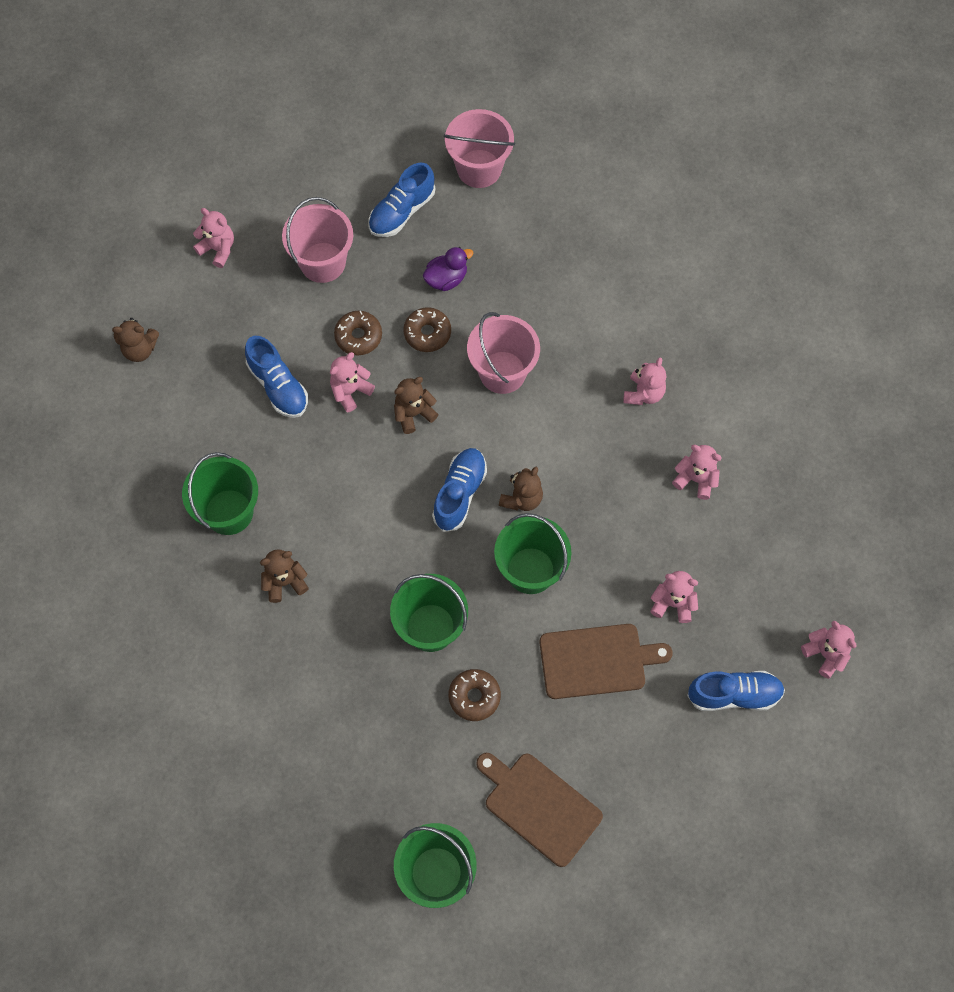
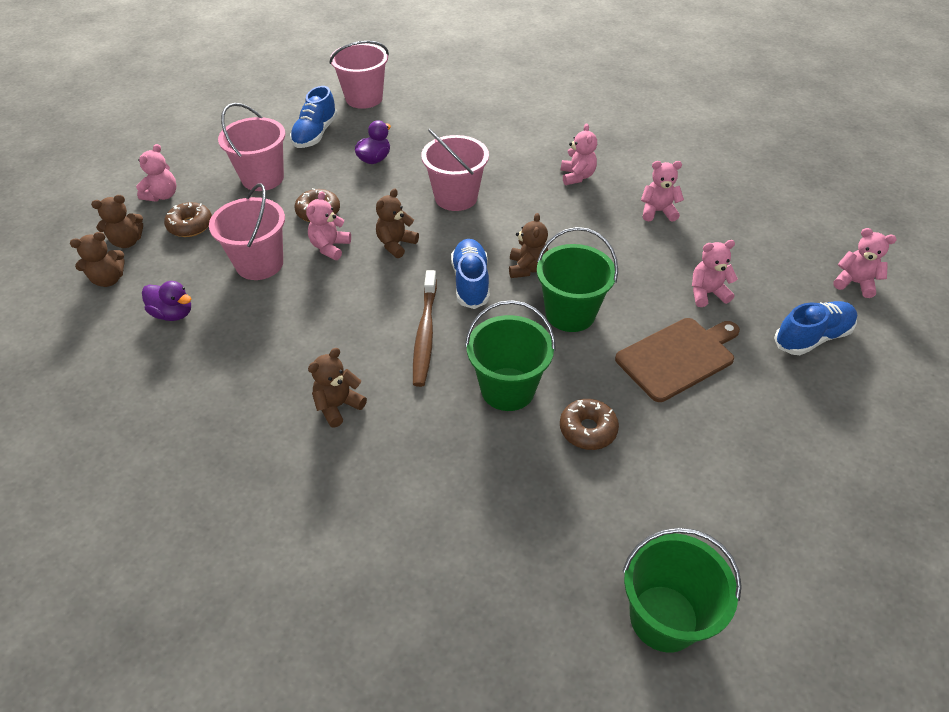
camera: 25 degrees left, 20 degrees down
green bucket [182,452,258,535] -> none
pink teddy bear [193,208,234,268] -> pink teddy bear turned 105 degrees clockwise [136,144,176,202]
blue shoe [245,336,308,418] -> pink bucket [209,183,285,280]
brown donut [403,307,451,352] -> brown donut moved to [164,202,212,237]
brown cutting board [476,753,603,867] -> none
none -> brown teddy bear [91,195,143,248]
none -> purple duck [142,281,191,321]
none -> brown toothbrush [413,270,437,387]

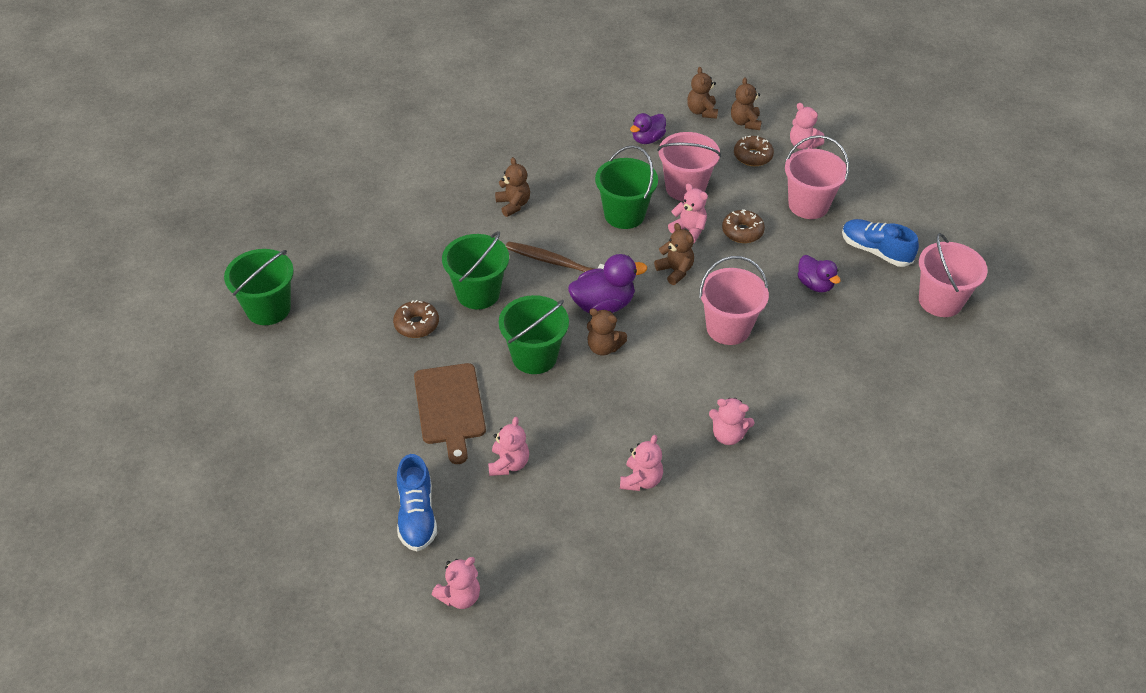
camera: 110 degrees right, 0 degrees up
blue shoe [451,239,489,309] -> purple duck [568,254,647,314]
none -> green bucket [595,145,658,229]

